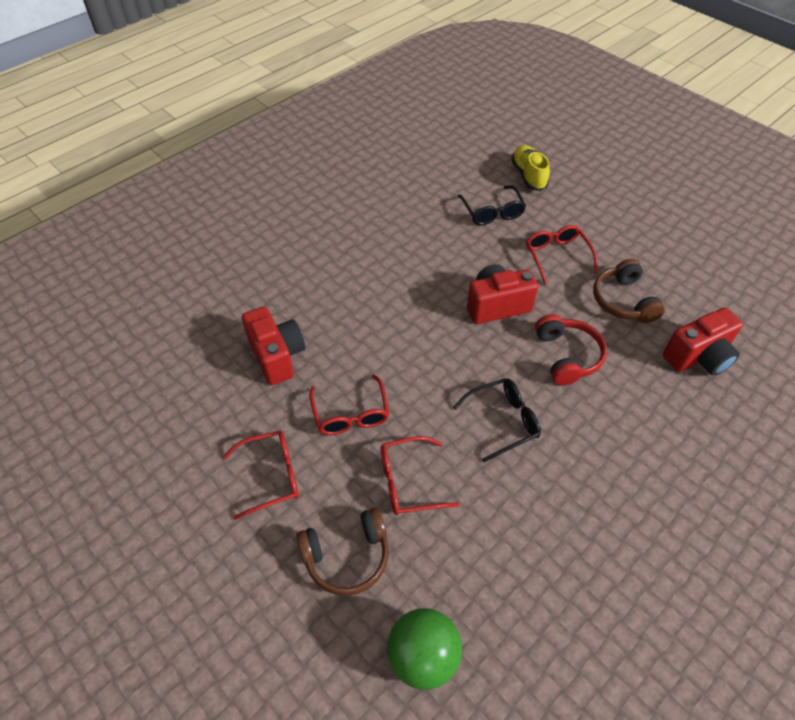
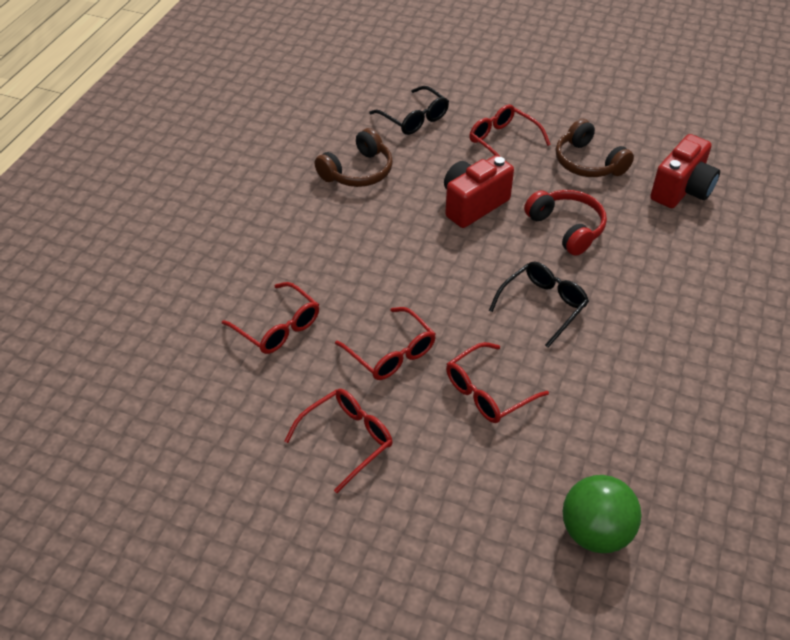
camera: 25 degrees left, 5 degrees down
red camera [242,307,305,385] -> red glasses [222,282,319,354]
brown headphones [296,507,389,596] -> brown headphones moved to [314,128,393,187]
yellow shoe [511,145,550,191] -> none

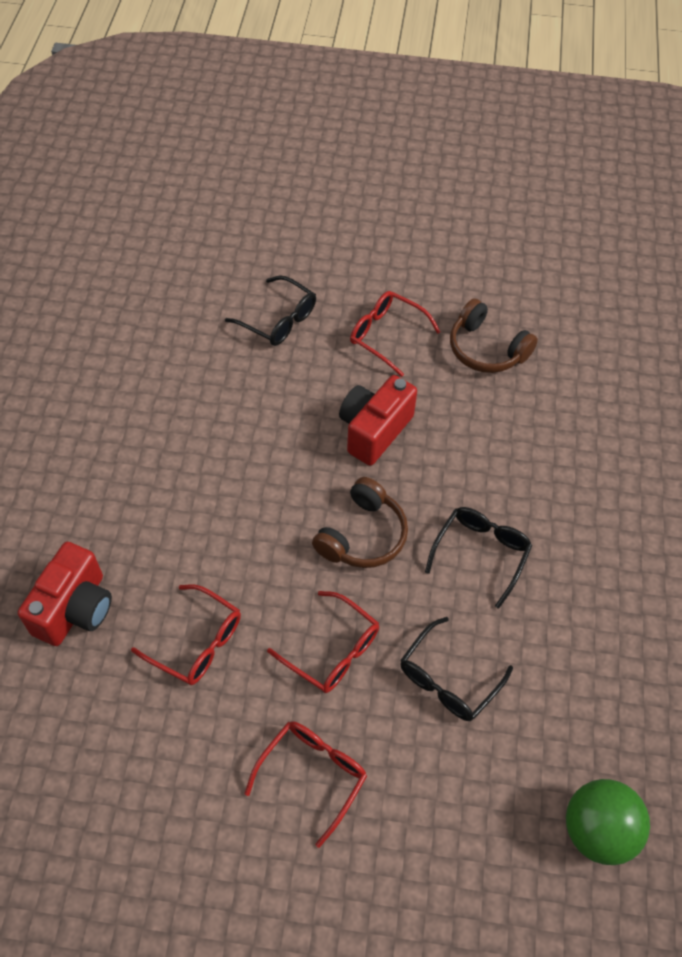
camera: 15 degrees left, 10 degrees up
brown headphones [314,128,393,187] -> brown headphones moved to [312,477,408,568]
red glasses [446,342,549,423] -> black glasses [400,617,513,721]
red headphones [524,190,607,256] -> none
red camera [650,134,720,208] -> red camera moved to [18,542,112,646]

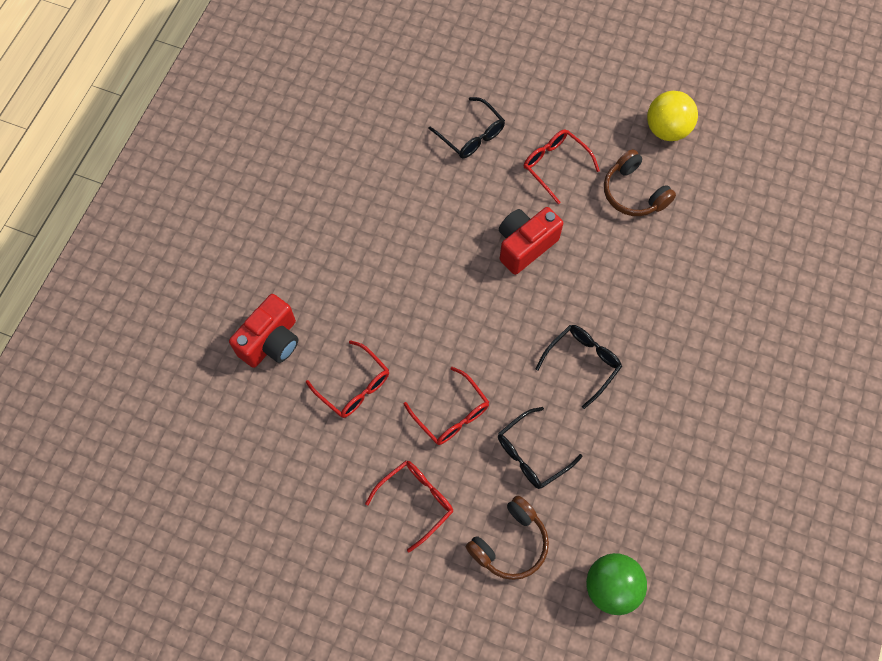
camera: 15 degrees right, 10 degrees up
brown headphones [312,477,408,568] -> brown headphones moved to [466,496,549,580]
none -> yellow ball [647,91,698,141]

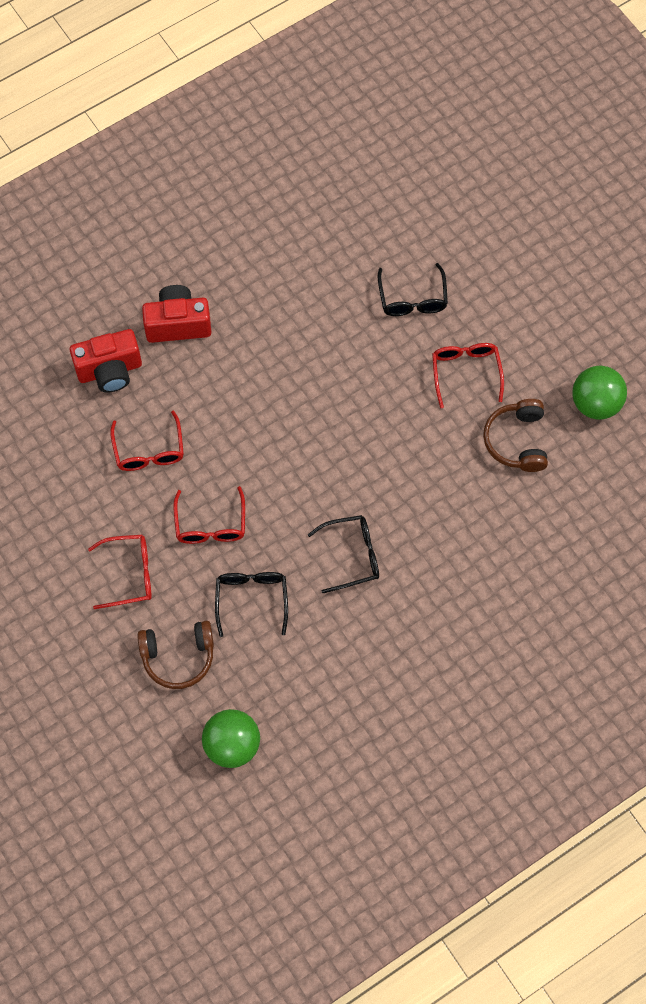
camera: 35 degrees right, 0 degrees up
black glasses [498,407,583,489] -> black glasses turned 90 degrees clockwise [215,572,288,637]
red camera [499,207,563,275] -> red camera moved to [142,285,211,343]
yellow ball [647,91,698,141] -> green ball [572,366,627,420]

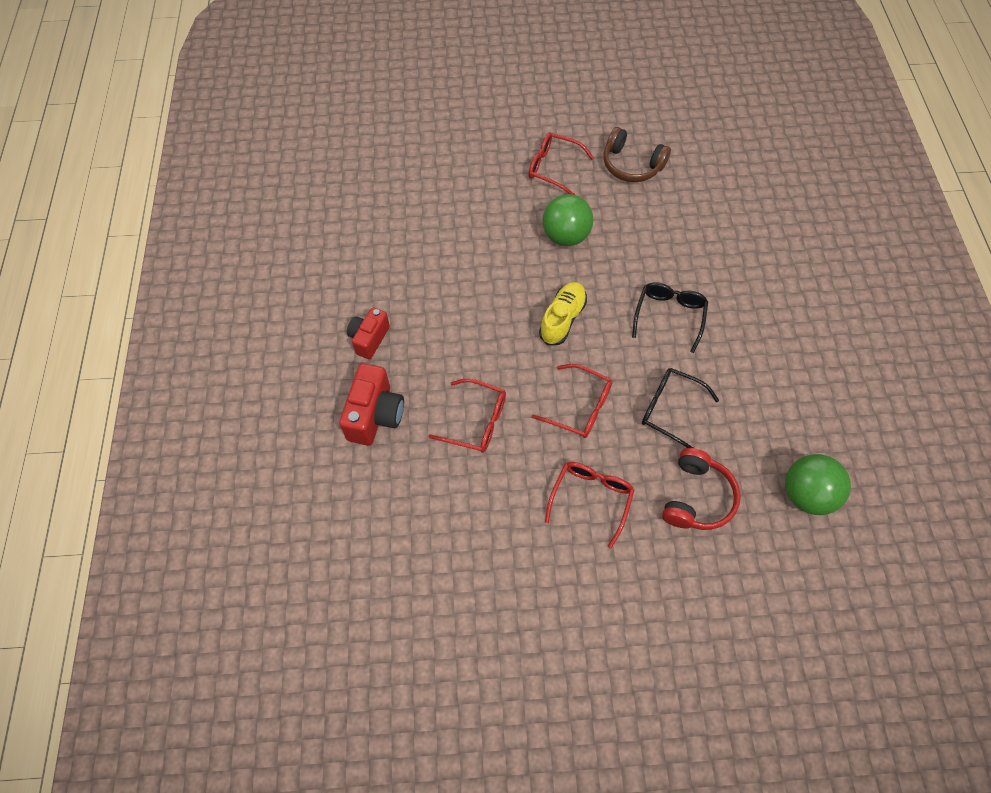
camera: 60 degrees left, 5 degrees down
brown headphones [137,621,214,689] -> red headphones [662,448,741,530]
red camera [142,285,211,343] -> red camera [347,307,390,359], size x0.67
black glasses [378,263,448,316] -> none
green ball [572,366,627,420] -> green ball moved to [542,194,593,246]
none -> yellow shoe [539,282,587,345]

